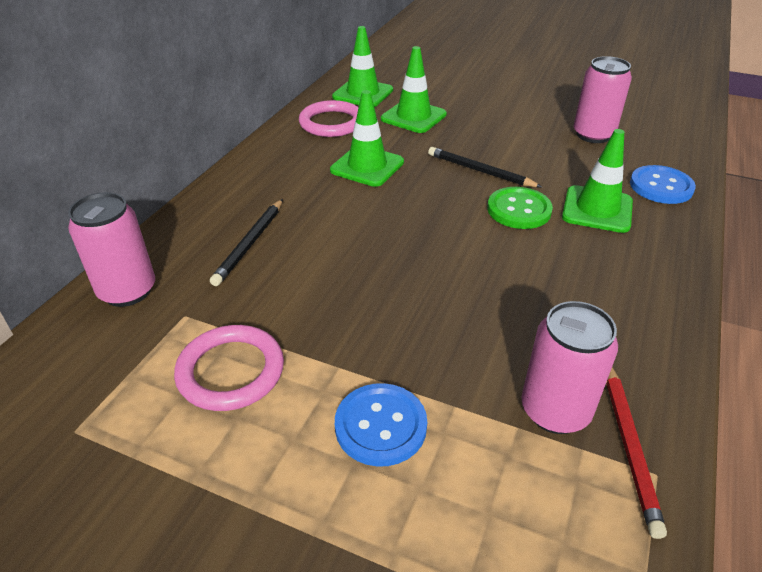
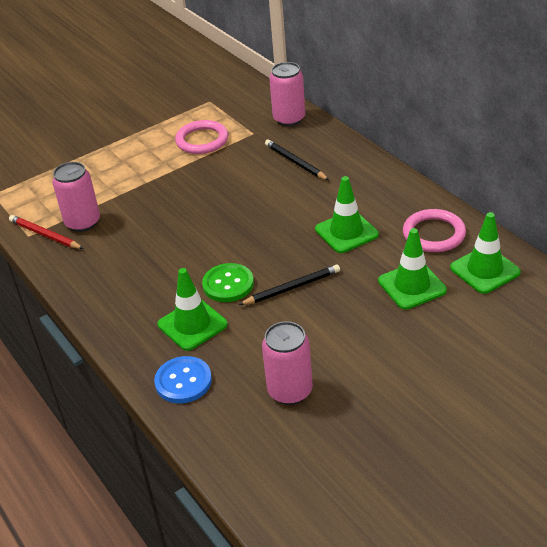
camera: 125 degrees right, 0 degrees up
blue button [335,383,427,467] -> none

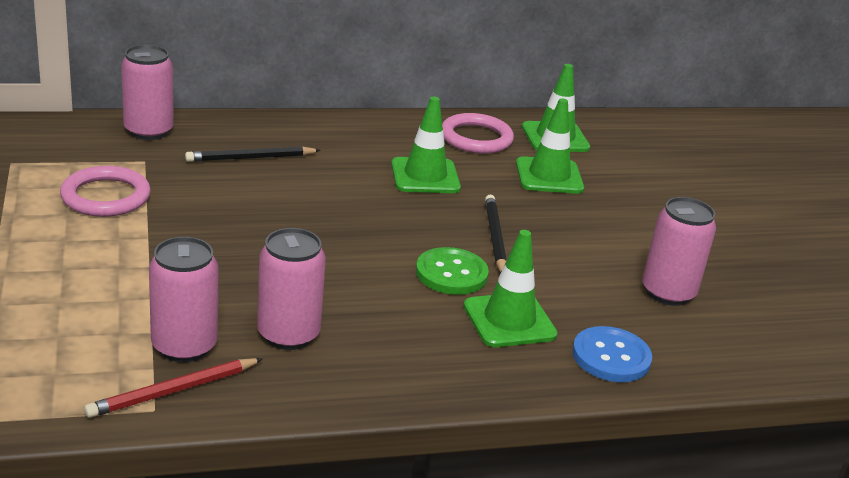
camera: 75 degrees left, 10 degrees down
none -> pink can [257,228,326,350]

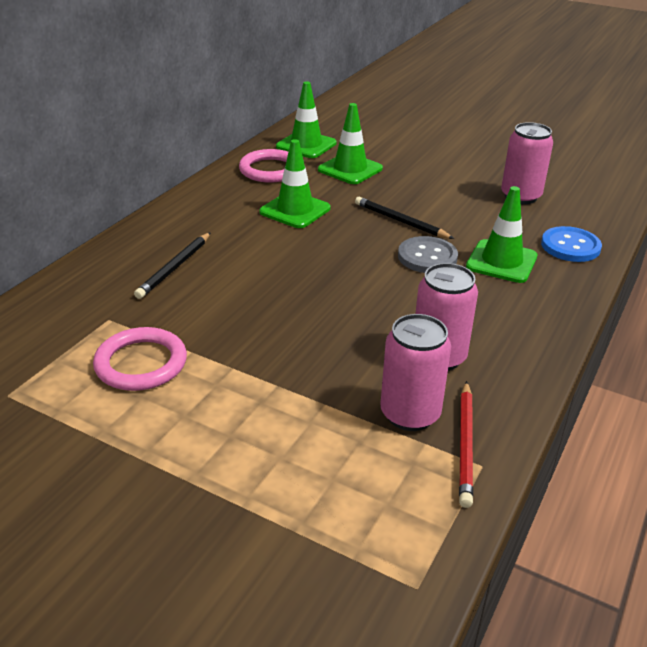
camera: 45 degrees left, 5 degrees up
pink can [121,45,174,140] -> none
green button [416,247,489,295] -> grey button [398,236,458,273]

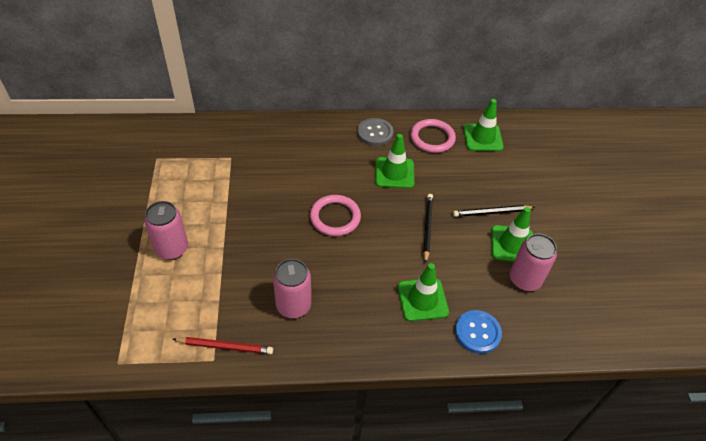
camera: 55 degrees right, 15 degrees up
pink ring [93,327,187,391] -> pink ring moved to [310,195,361,236]
black pencil [134,232,211,299] -> black pencil moved to [453,205,535,217]
green traffic cone [318,103,383,184] -> green traffic cone moved to [491,207,533,262]
pink can [380,314,451,431] -> pink can moved to [144,201,188,260]
grey button [398,236,458,273] -> grey button moved to [357,118,393,146]
red pencil [459,381,473,508] -> red pencil turned 150 degrees counterclockwise [173,337,273,354]

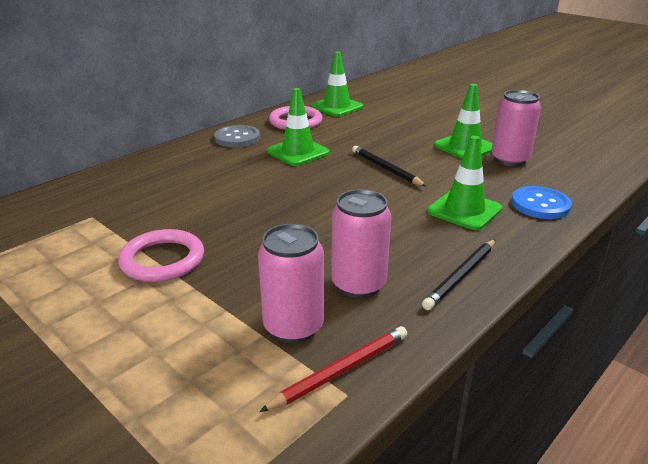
camera: 40 degrees left, 20 degrees down
pink can [144,201,188,260] -> pink can moved to [258,224,324,343]
pink ring [310,195,361,236] -> pink ring moved to [118,229,204,282]
black pencil [453,205,535,217] -> black pencil moved to [422,239,496,310]

